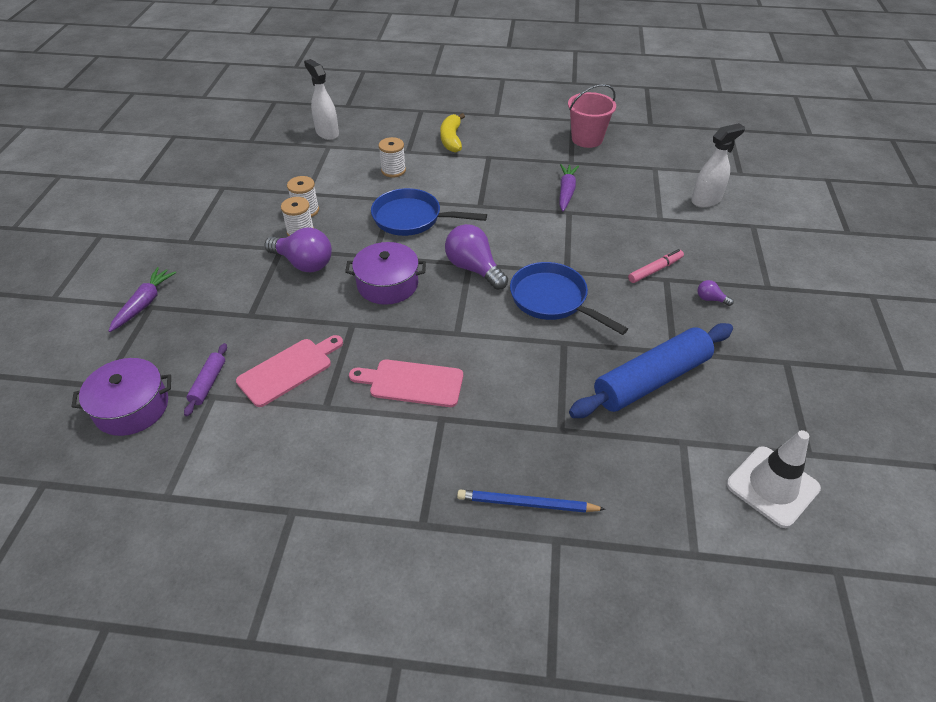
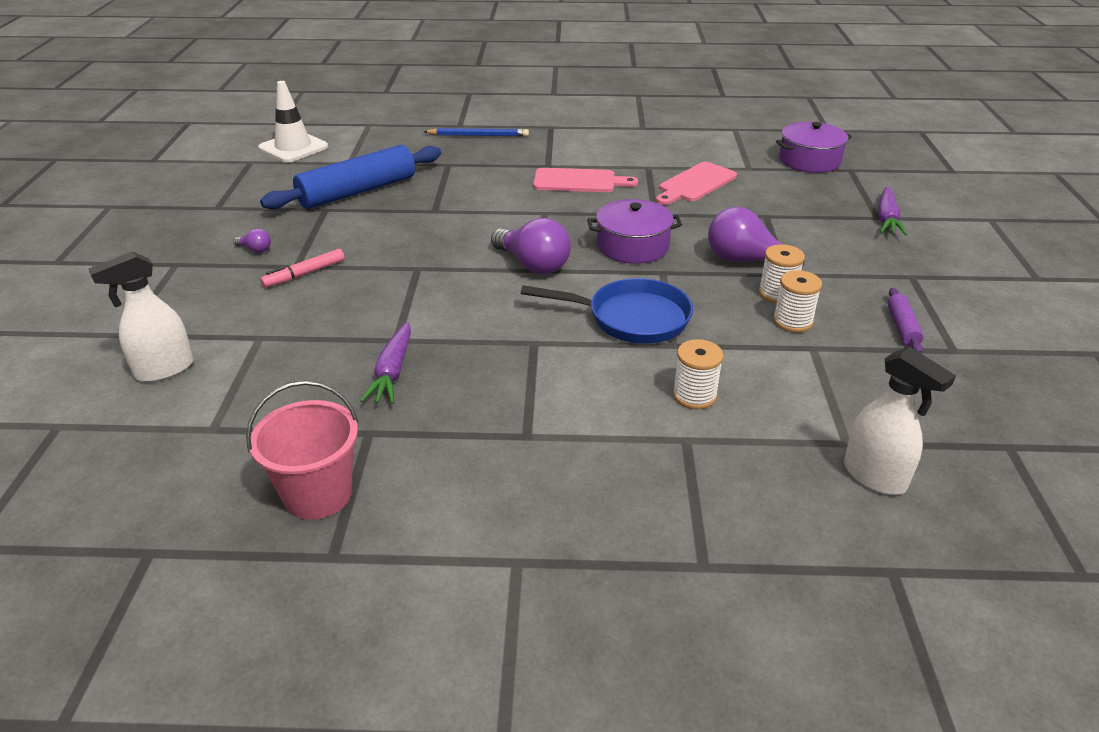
camera: 175 degrees right, 10 degrees down
purple rolling pin [184,343,227,417] -> purple rolling pin moved to [888,288,924,353]
yellow banana [440,113,465,153] -> none
blue pan [510,262,628,335] -> none

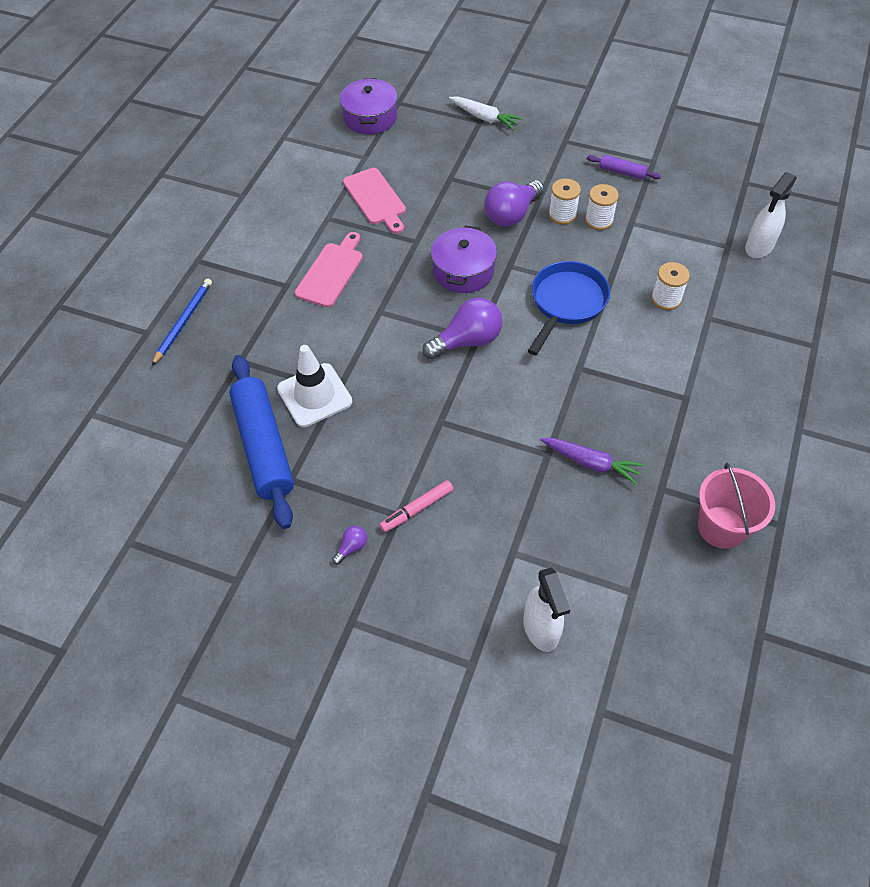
camera: 70 degrees left, 20 degrees up
white traffic cone [258,81,328,163] -> white traffic cone moved to [277,345,352,427]
pink marker [260,249,345,288] -> pink marker turned 75 degrees clockwise [380,480,453,532]
white spray bottle [844,347,956,495] -> white spray bottle turned 150 degrees clockwise [745,172,797,258]
purple carrot [878,187,908,236] -> white carrot [449,96,523,130]

